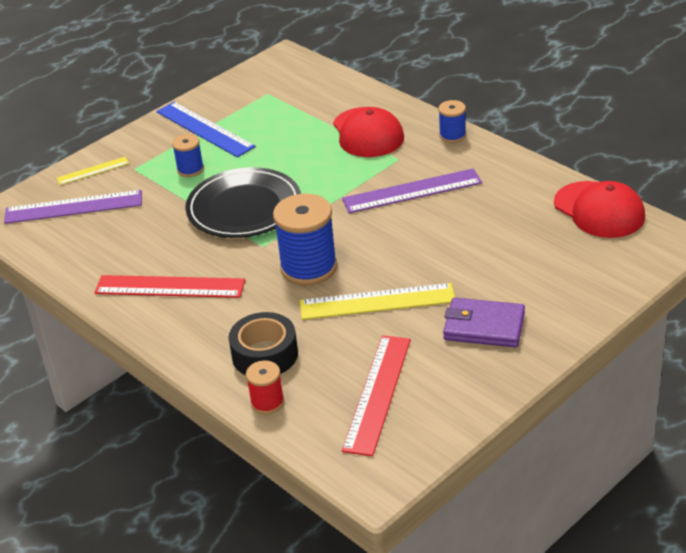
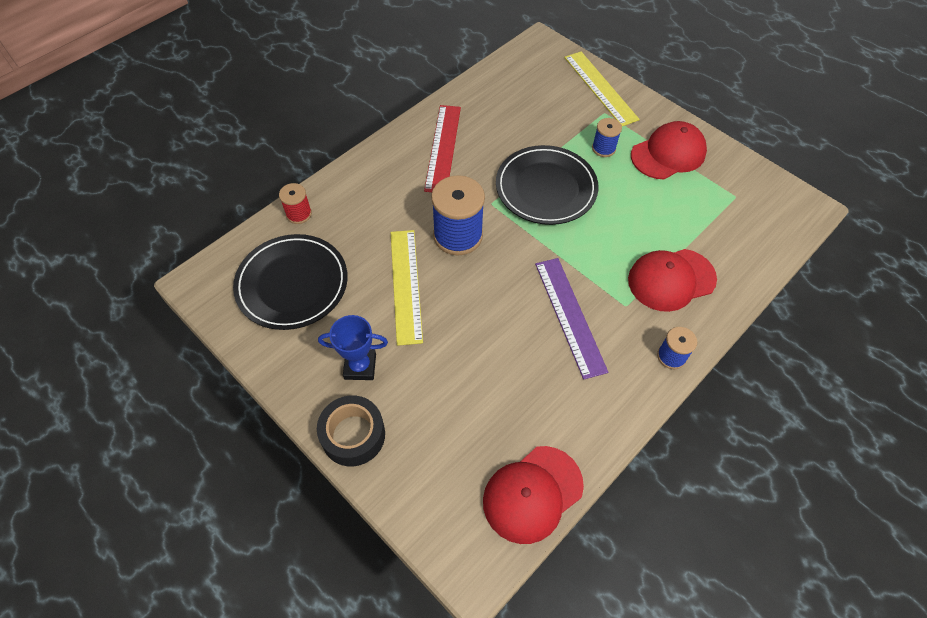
camera: 85 degrees right, 20 degrees up
purple ruler [4,190,142,224] -> none
yellow ruler [57,157,129,185] -> yellow ruler [564,51,640,126], size x1.83
blue ruler [156,102,256,157] -> red cap [631,121,707,179]
black tape [229,312,298,375] -> black tape moved to [317,395,385,466]
red ruler [342,335,411,456] -> black plate [233,234,348,330]
purple wallet [443,297,525,347] -> blue trophy [318,315,388,380]

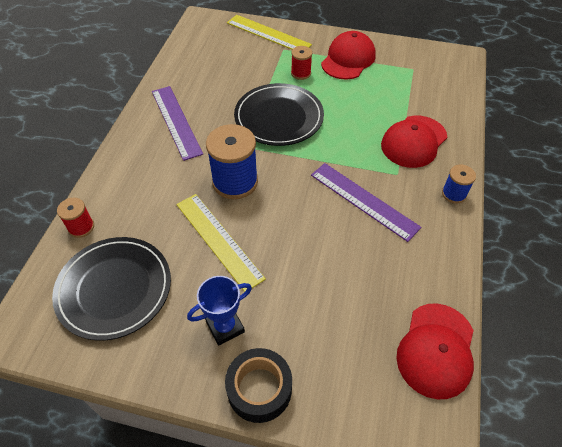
camera: 30 degrees left, 5 degrees down
red ruler [424,105,461,192] -> purple ruler [152,86,203,161]
blue spool [592,118,622,157] -> red spool [291,46,312,80]

